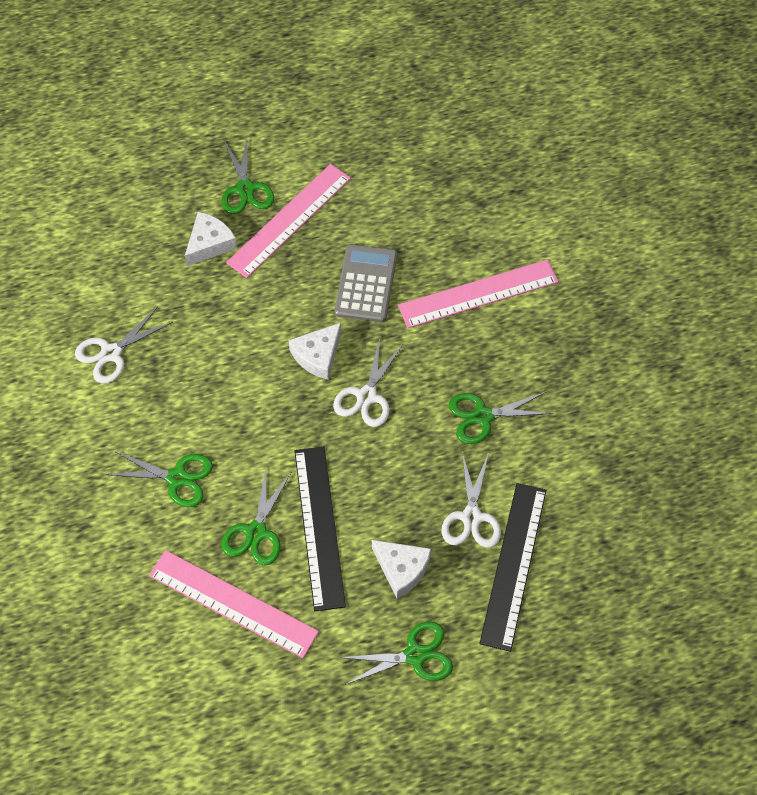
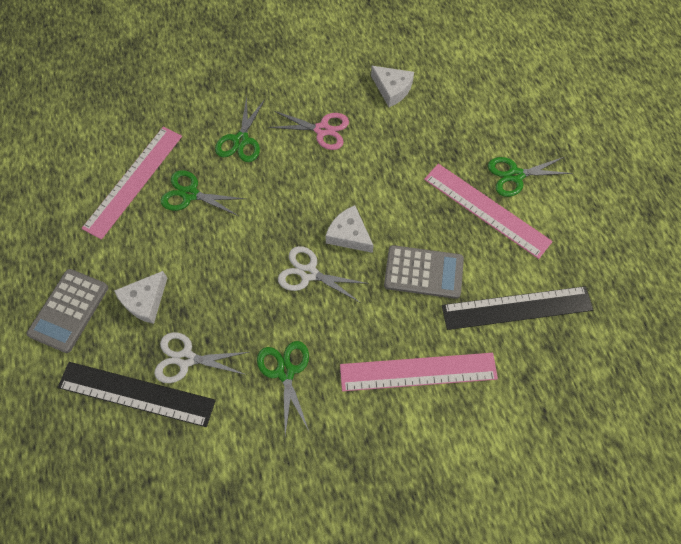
camera: 90 degrees right, 5 degrees up
white scissors [75,307,173,384] -> none
white cheese [185,212,237,266] -> white cheese moved to [371,66,414,107]
black ruler [295,447,346,611] -> black ruler moved to [442,286,593,330]
green scissors [339,622,453,685] -> grey calculator [27,269,108,353]
pink ruler [398,259,559,328] -> pink ruler turned 75 degrees counterclockwise [340,353,498,391]
none -> pink scissors [268,111,349,150]

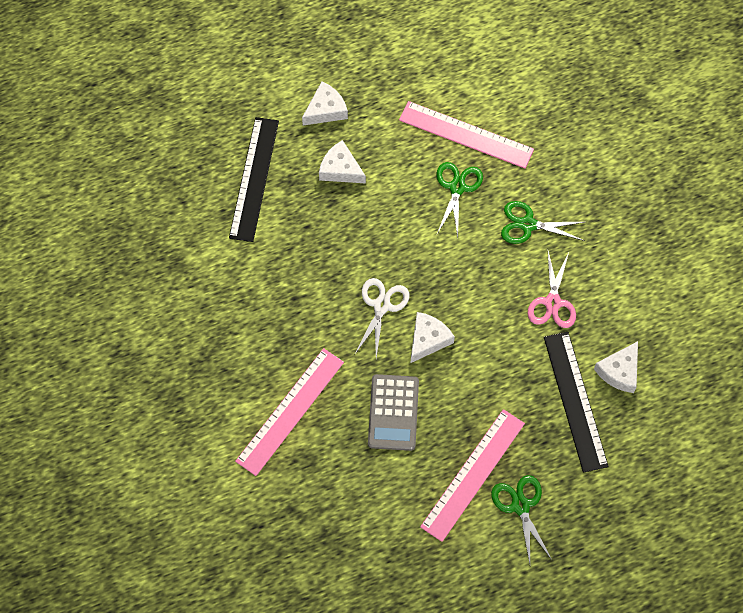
camera: 85 degrees right, 0 degrees up
grey calculator [27,269,108,353] -> white cheese [302,81,348,126]
white scissors [154,332,249,383] -> none
green scissors [257,341,310,436] -> none
pink ruler [340,353,498,391] -> pink ruler turned 45 degrees clockwise [235,348,344,476]
black ruler [442,286,593,330] -> black ruler moved to [544,332,609,473]

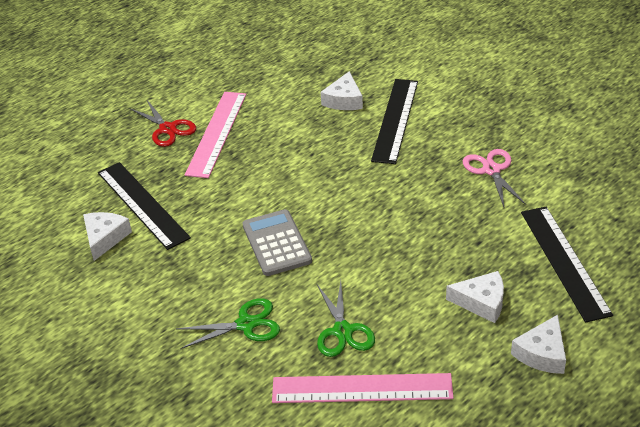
camera: 160 degrees right, 25 degrees down
pink ruler [235,348,344,476] -> black ruler [371,79,418,164]
white scissors [355,278,409,358] -> none
grey calculator [368,374,419,451] -> grey calculator moved to [242,209,312,276]
white cheese [411,312,455,363] -> white cheese moved to [321,71,363,110]
green scissors [491,475,552,564] -> red scissors [129,100,196,147]
pink scissors [528,251,576,328] -> pink scissors moved to [463,149,526,207]

